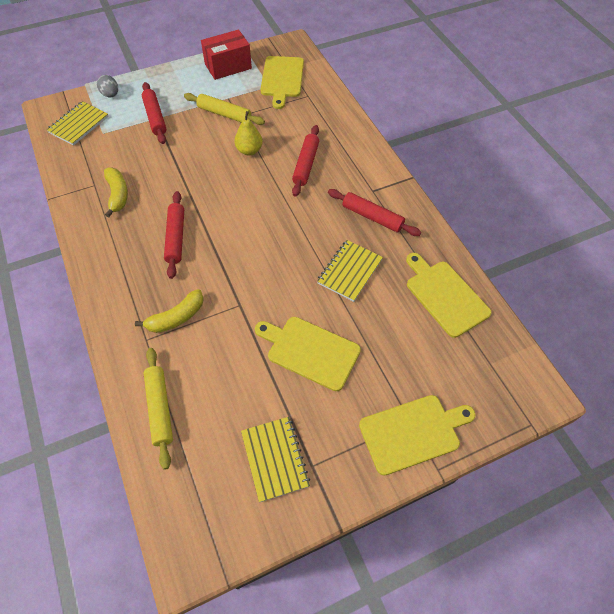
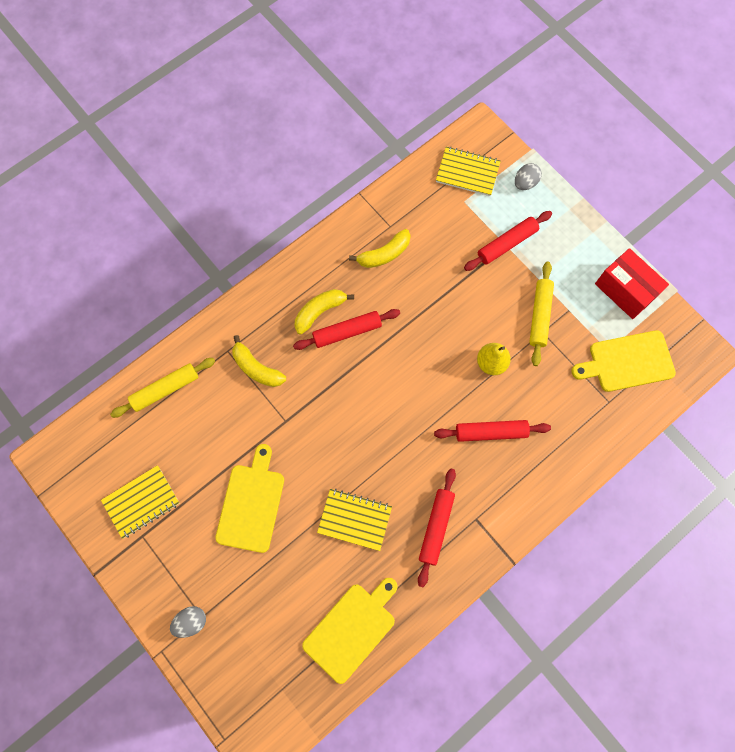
camera: 75 degrees right, 15 degrees up
yellow cutting board [359,395,476,476] -> grey egg [170,606,206,638]
none -> yellow banana [295,289,354,335]

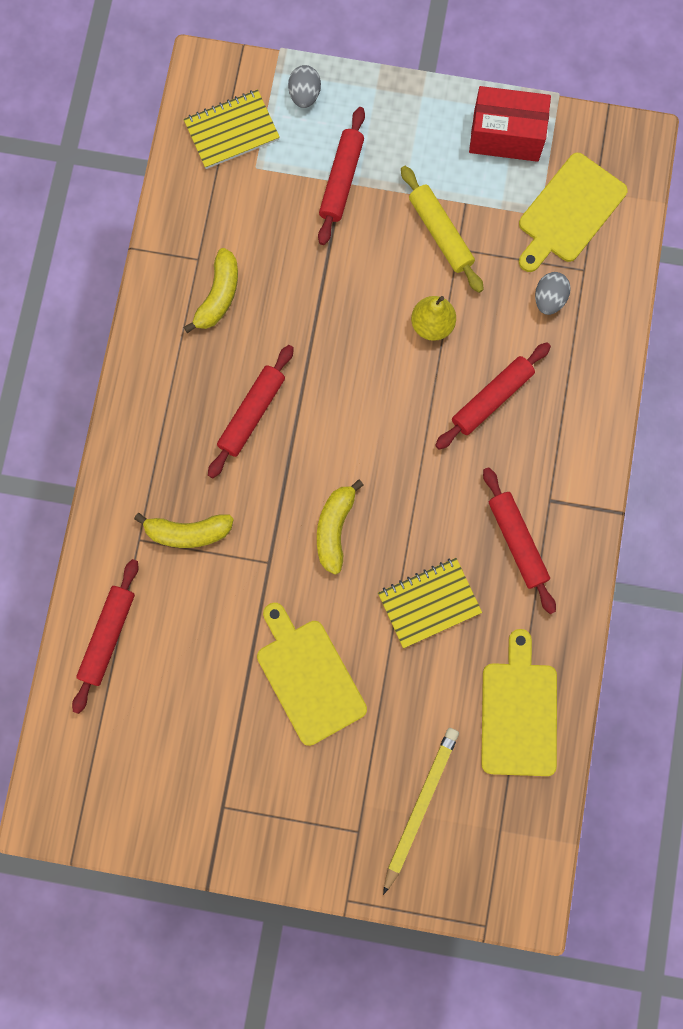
camera: 40 degrees left, 5 degrees up
yellow notebook [101,465,180,539] -> none
yellow rolling pin [110,358,215,418] -> red rolling pin [72,559,139,714]
grey egg [170,606,206,638] -> grey egg moved to [535,272,571,315]
yellow banana [295,289,354,335] -> yellow banana moved to [317,479,363,575]
none -> yellow pencil [383,728,459,895]

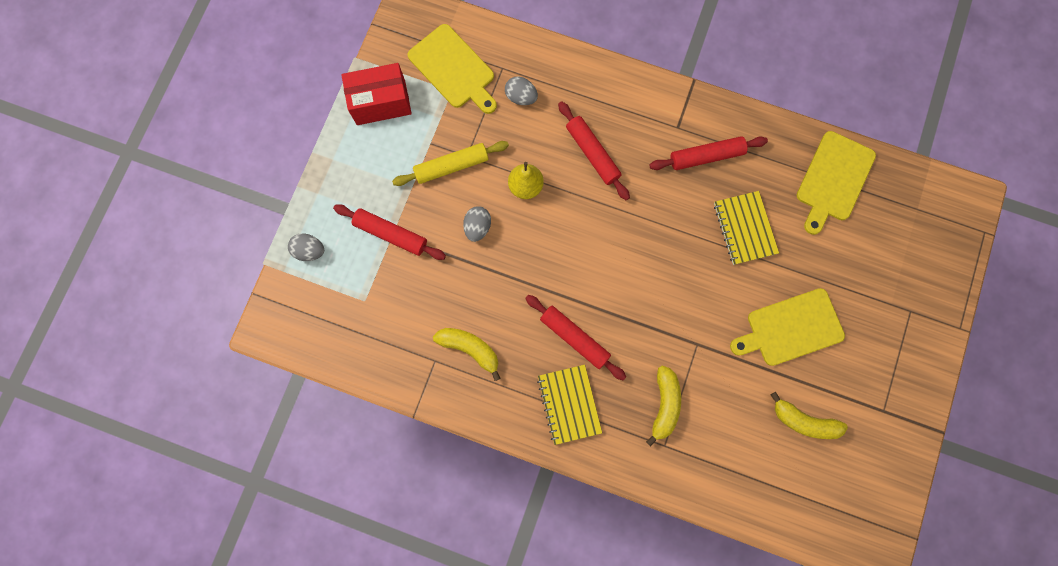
camera: 80 degrees left, 0 degrees up
red rolling pin [72,559,139,714] -> none
yellow notebook [184,89,280,169] -> yellow notebook moved to [537,365,602,445]
yellow banana [317,479,363,575] -> yellow banana moved to [771,392,848,439]
yellow pencil [383,728,459,895] -> none
red box [469,86,551,162] -> red box turned 60 degrees clockwise [341,63,412,125]
yellow cutting board [481,629,557,776] -> yellow cutting board turned 75 degrees counterclockwise [797,131,876,235]
none -> grey egg [463,206,491,242]

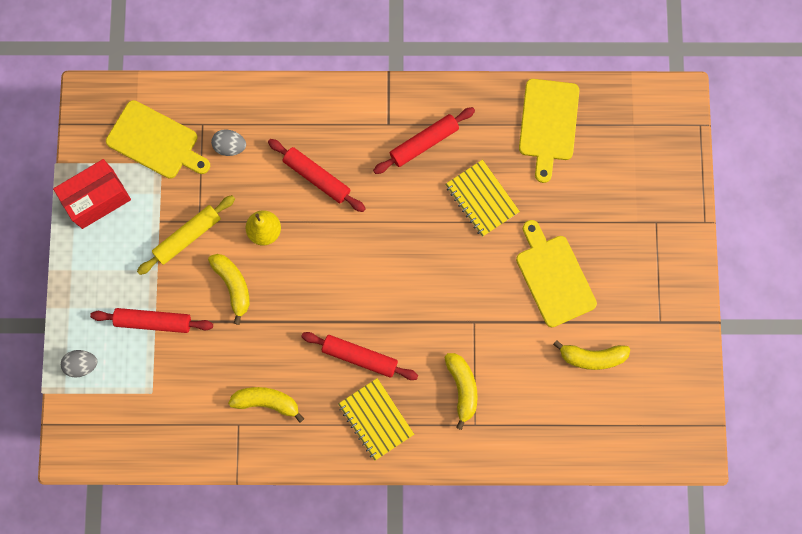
camera: 20 degrees left, 0 degrees up
grey egg [463,206,491,242] -> yellow banana [208,254,250,325]
yellow cutting board [730,288,845,366] -> yellow cutting board turned 105 degrees clockwise [516,220,597,327]

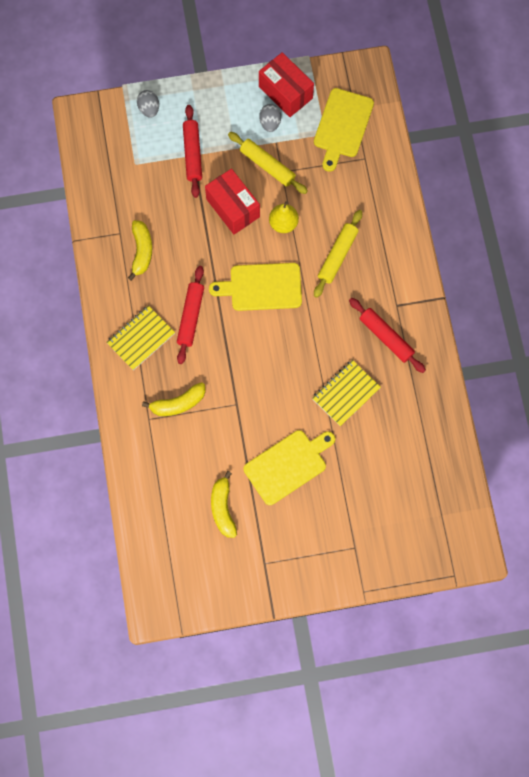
camera: 80 degrees right, 5 degrees down
yellow banana [208,254,250,325] -> red box [205,169,260,234]
grey egg [211,129,246,156] -> grey egg moved to [260,104,281,132]
red rolling pin [268,139,366,212] -> yellow rolling pin [314,210,362,298]
yellow cutting board [519,79,579,183] -> yellow cutting board moved to [209,263,302,311]

